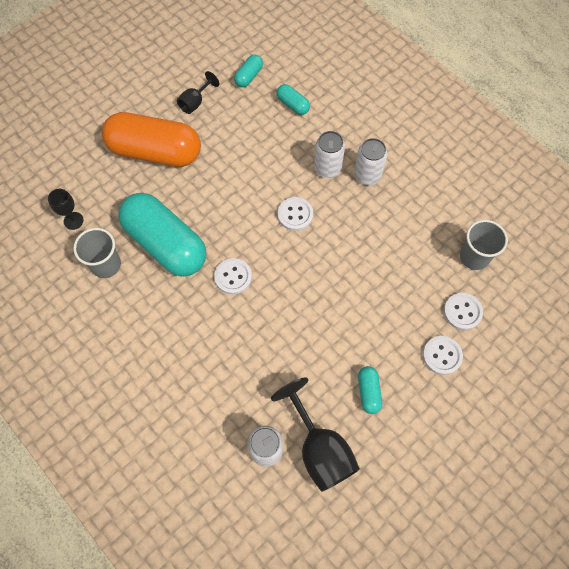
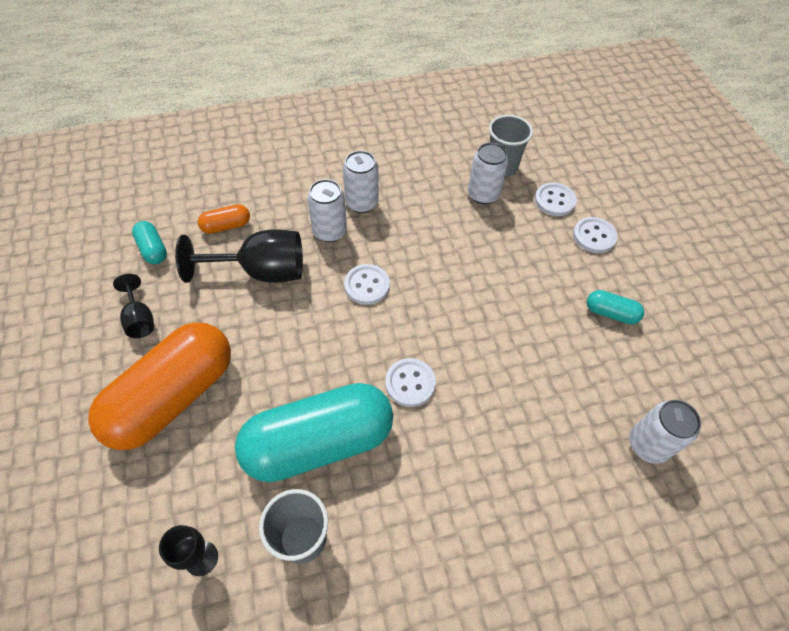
camera: 65 degrees left, 10 degrees down
black goblet [271,377,360,492] -> black goblet moved to [175,229,303,283]
turquoise capsule [276,84,310,115] -> orange capsule [198,204,250,234]
none -> white can [468,142,509,204]

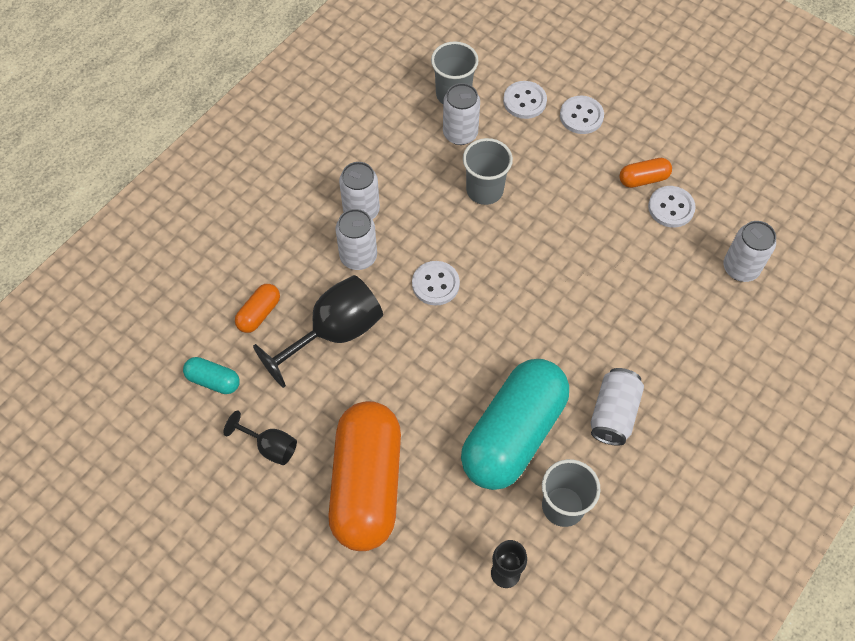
camera: 35 degrees left, 5 degrees up
white button [385,358,436,407] -> white button moved to [648,186,696,228]
turquoise capsule [587,290,644,324] -> orange capsule [619,158,672,188]
none -> grey cup [463,138,513,205]
none -> white can [590,368,644,446]

